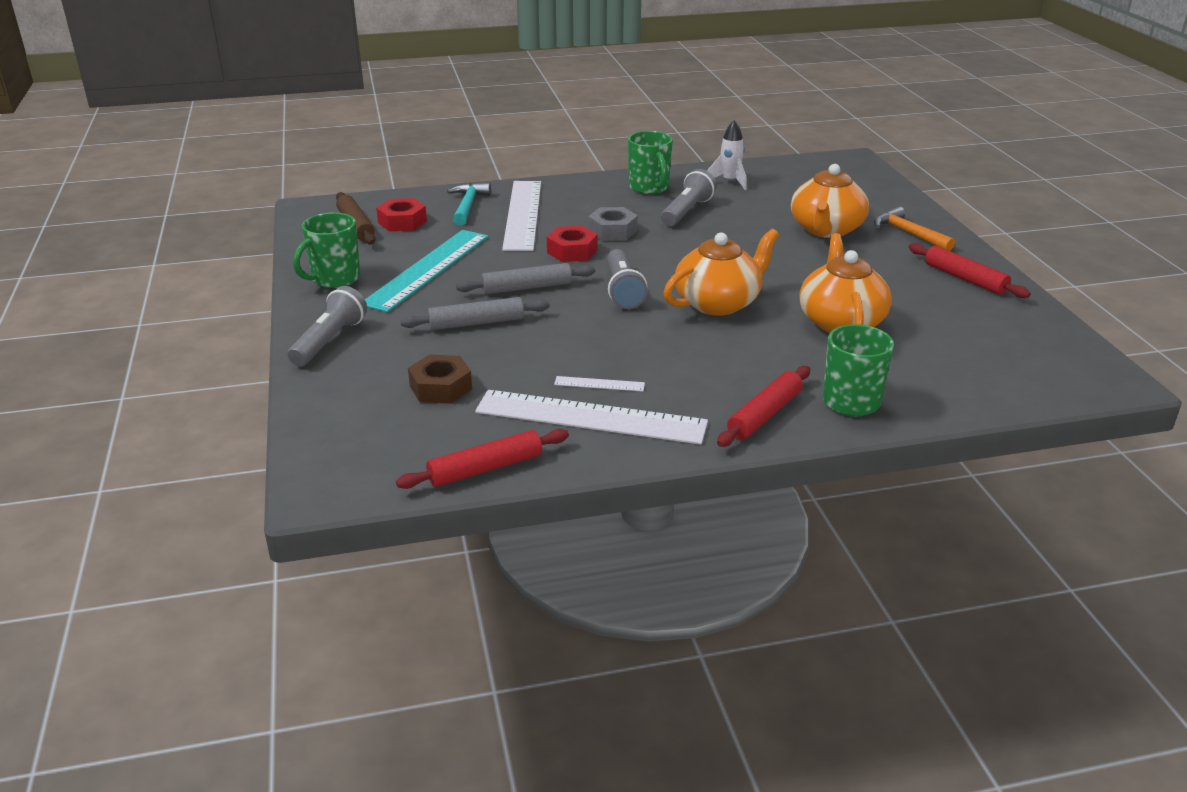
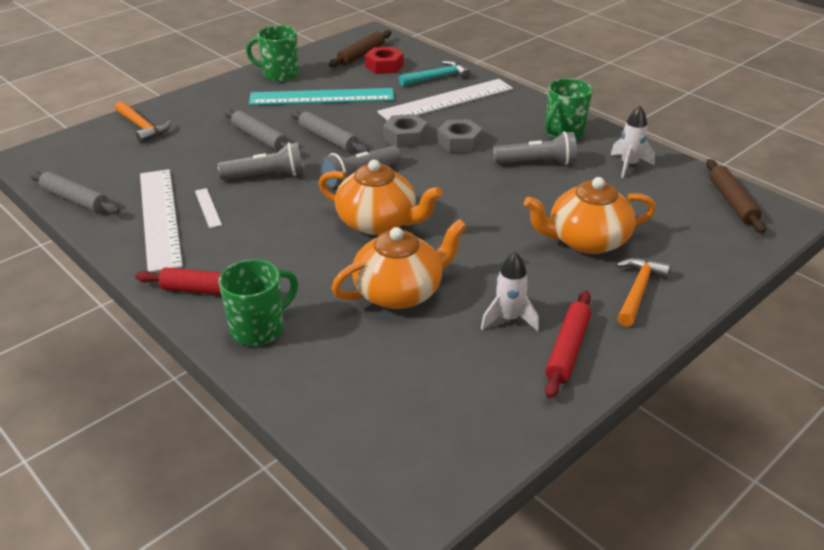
camera: 60 degrees right, 5 degrees up
grey flashlight [288,286,367,366] -> grey flashlight moved to [217,142,304,180]
red rolling pin [396,429,569,489] -> grey rolling pin [29,170,120,214]
brown nut [408,354,472,404] -> none
red nut [547,226,598,262] -> grey nut [383,114,428,148]
none -> orange hammer [115,101,171,143]
none -> white rocket [481,252,539,331]
none -> brown rolling pin [706,159,766,233]

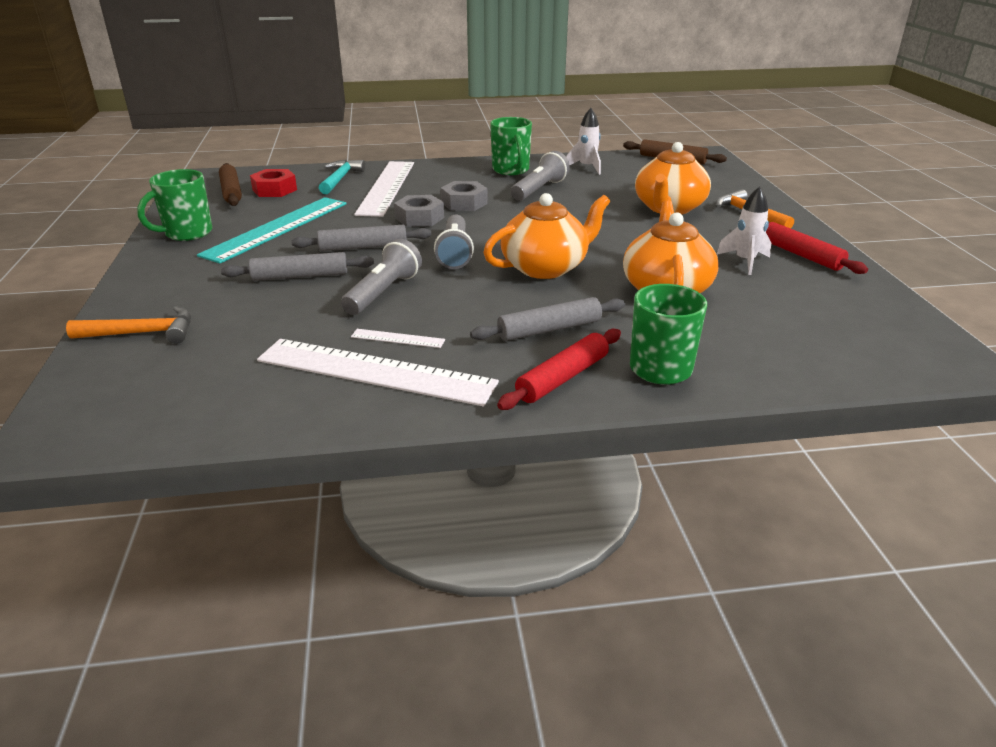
camera: 55 degrees left, 5 degrees down
grey rolling pin [29,170,120,214] -> grey rolling pin moved to [470,297,625,341]

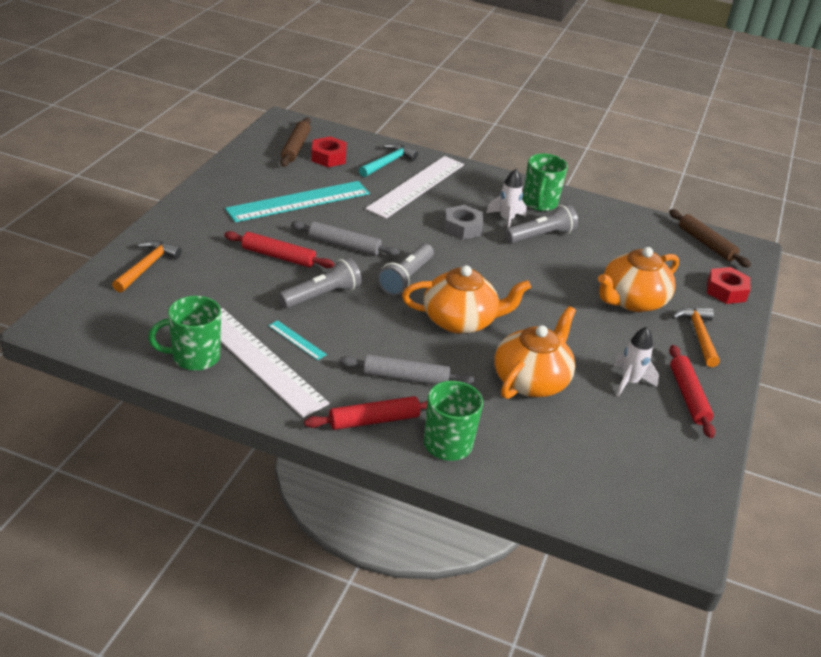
camera: 25 degrees right, 5 degrees up
orange hammer [66,306,191,344] -> orange hammer turned 90 degrees counterclockwise [112,240,182,293]
green mug [137,169,213,241] -> green mug moved to [148,296,221,371]
grey rolling pin [221,252,374,281] -> red rolling pin [224,231,334,268]
white ruler [351,329,445,348] -> turquoise ruler [268,320,327,360]
grey nut [394,195,444,227] -> none
white rocket [566,108,601,175] -> white rocket moved to [486,169,527,228]
none -> red nut [707,267,751,304]

